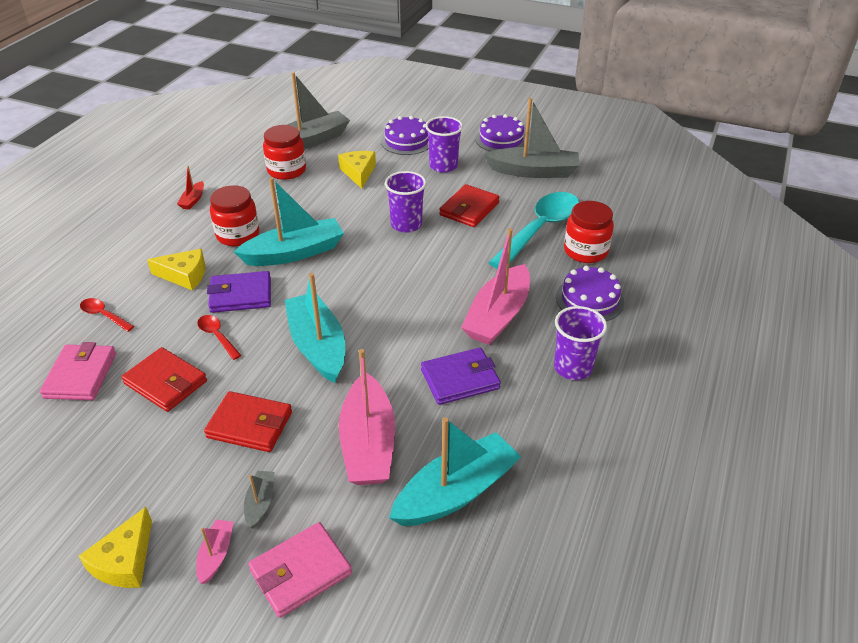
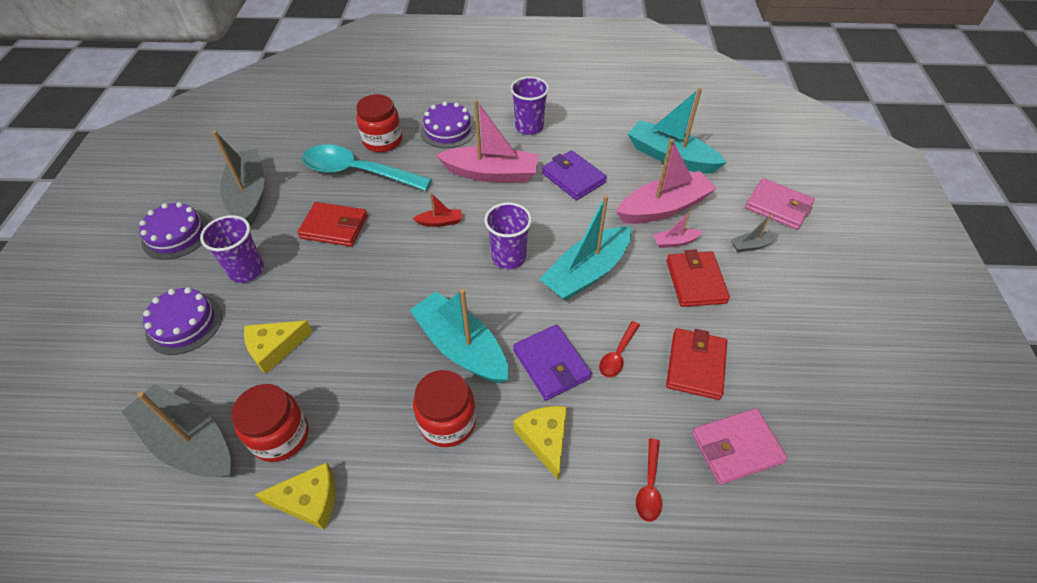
camera: 110 degrees left, 10 degrees up
yellow cheese [79,507,152,588] -> yellow cheese moved to [255,462,336,530]
red boat [177,166,204,210] -> red boat moved to [413,192,462,227]
pink boat [196,520,233,584] -> pink boat moved to [653,211,702,248]
purple cup [385,171,426,233] -> purple cup moved to [484,202,532,269]

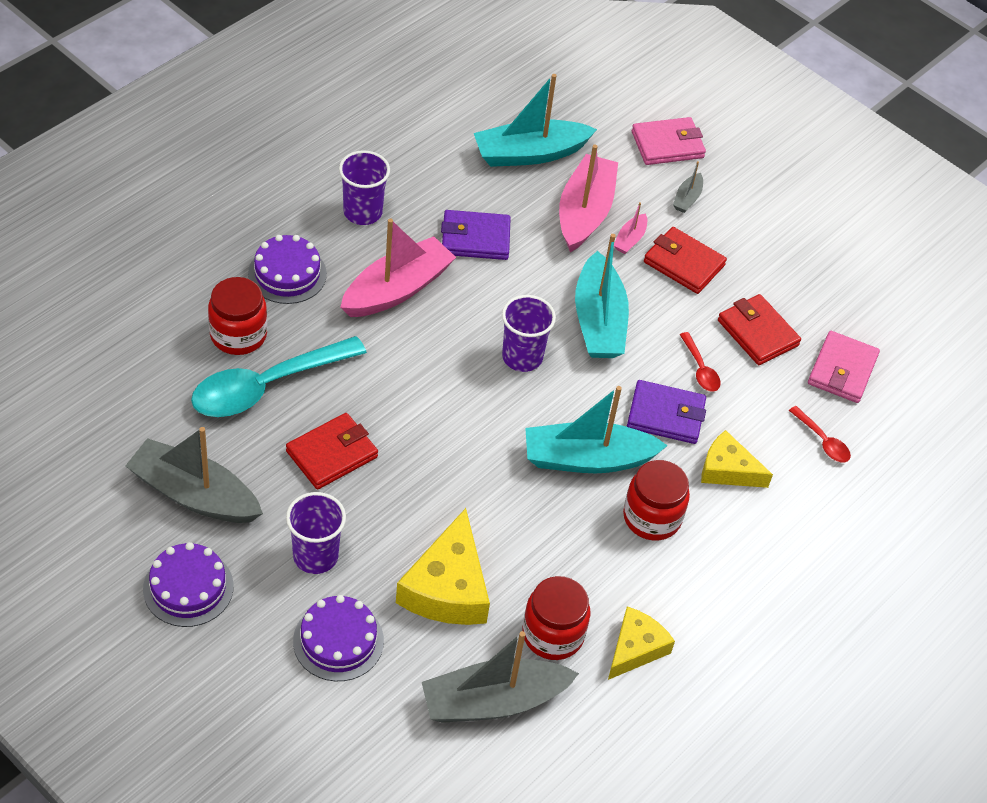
camera: 55 degrees left, 0 degrees up
yellow cheese [244,320,313,374] -> yellow cheese [396,508,490,625], size x1.57
red boat [413,192,462,227] -> none

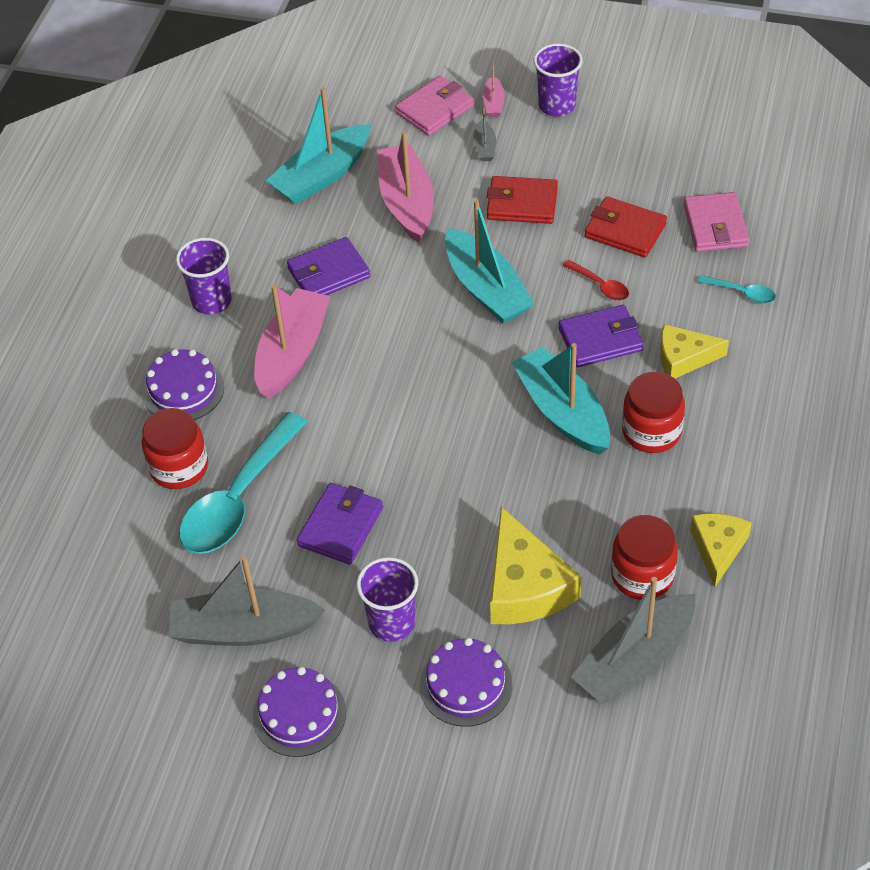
camera: 20 degrees left, 0 degrees up
red wallet [286,413,378,489] -> purple wallet [297,483,383,564]
purple cup [502,295,556,372] -> purple cup moved to [534,44,583,116]
turquoise boat [525,386,668,473] -> turquoise boat turned 90 degrees clockwise [511,343,610,454]
pink boat [614,202,647,254] -> pink boat moved to [483,63,505,117]
red spoon [789,406,851,463] -> turquoise spoon [698,275,776,304]

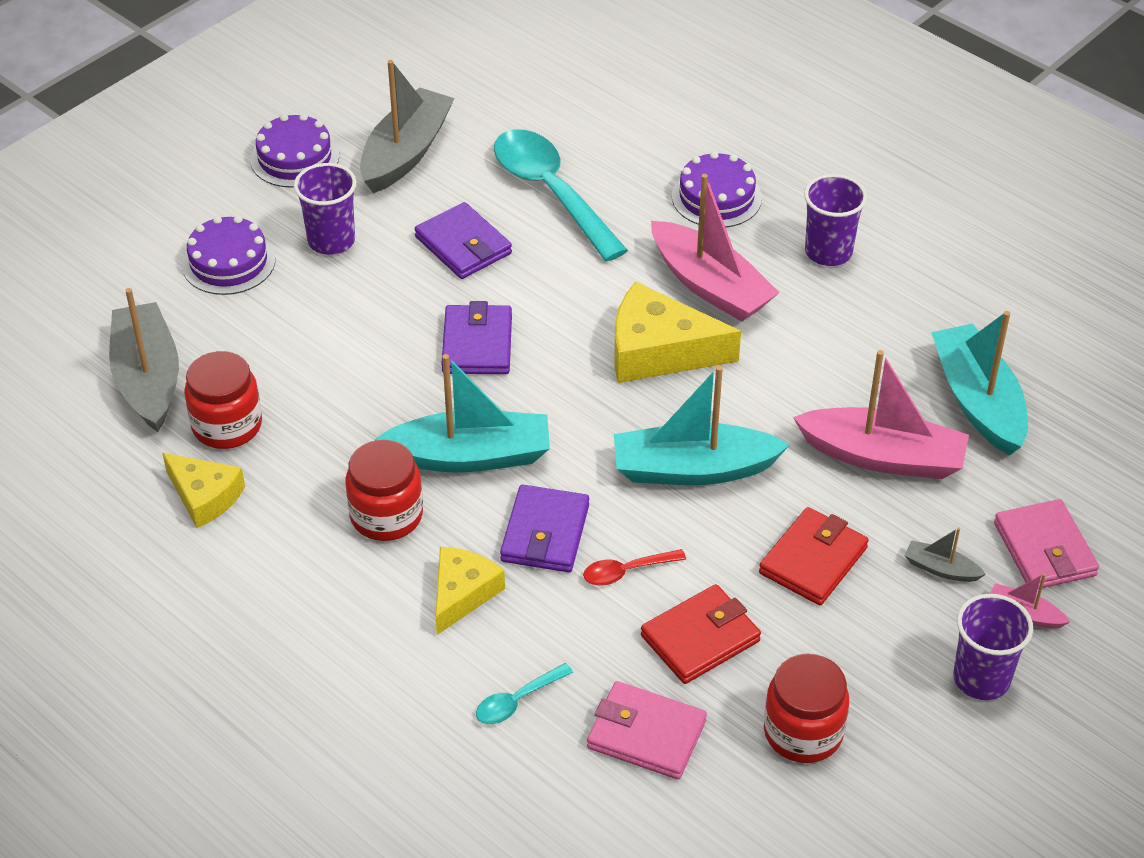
camera: 115 degrees right, 5 degrees down
red jar [142,408,208,489] -> red jar moved to [764,654,849,763]
purple wallet [287,237,370,295] -> purple wallet moved to [441,301,512,374]
yellow cheese [490,507,581,624] -> yellow cheese moved to [614,282,741,383]

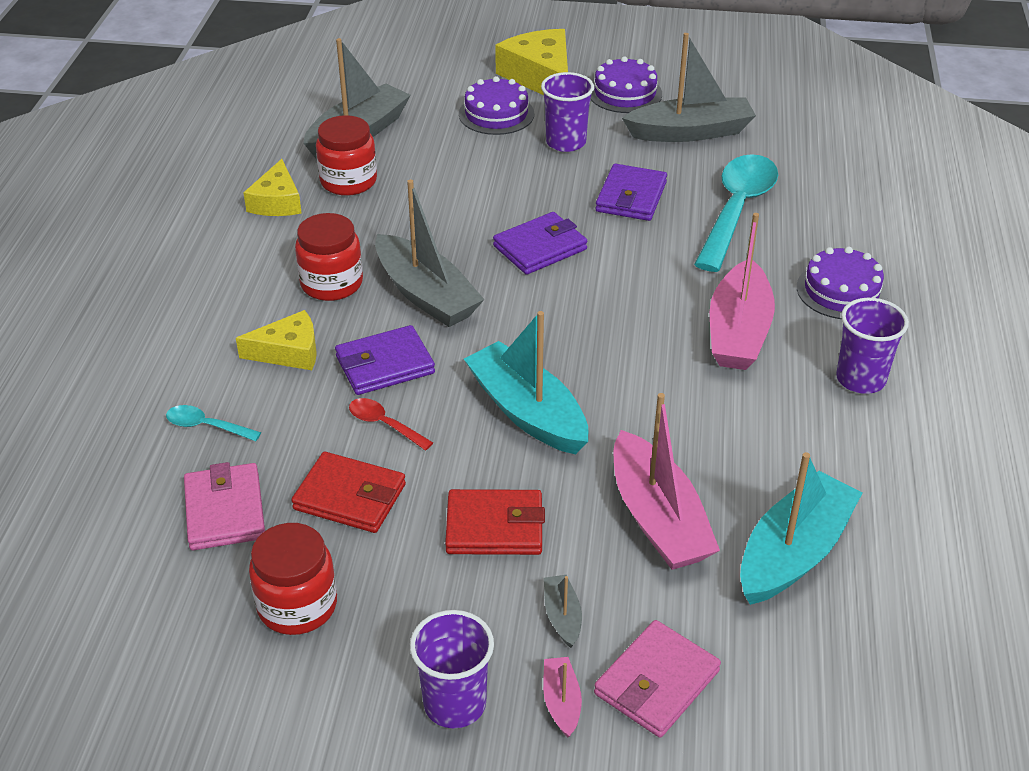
camera: 55 degrees right, 5 degrees down
turquoise boat [374,354,550,473] -> grey boat [375,180,485,327]
yellow cheese [614,282,741,383] -> yellow cheese moved to [495,29,568,95]

